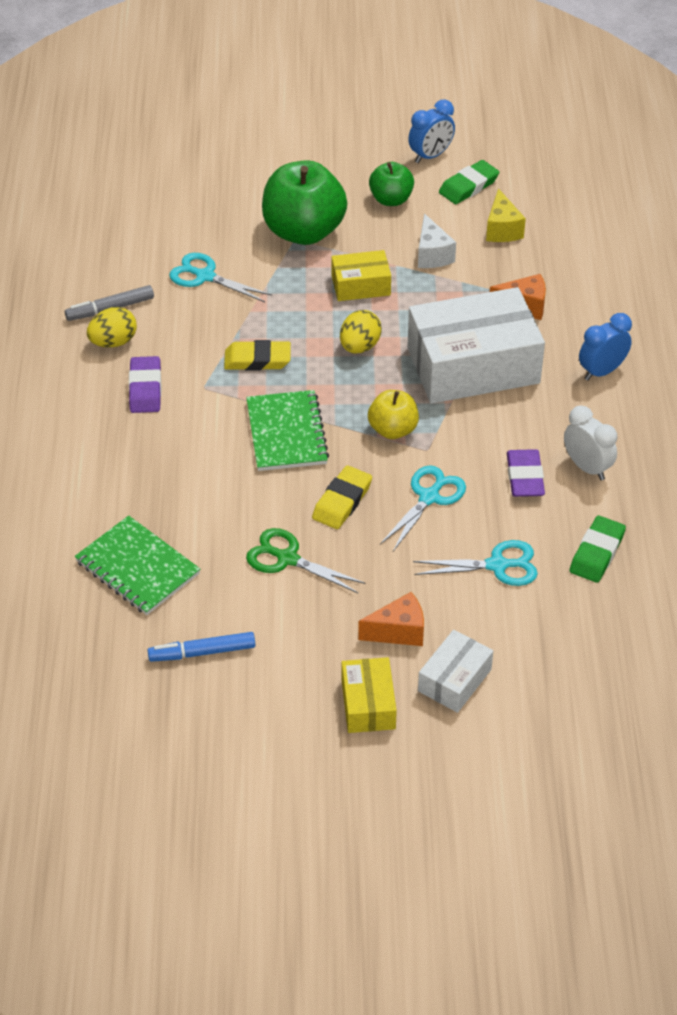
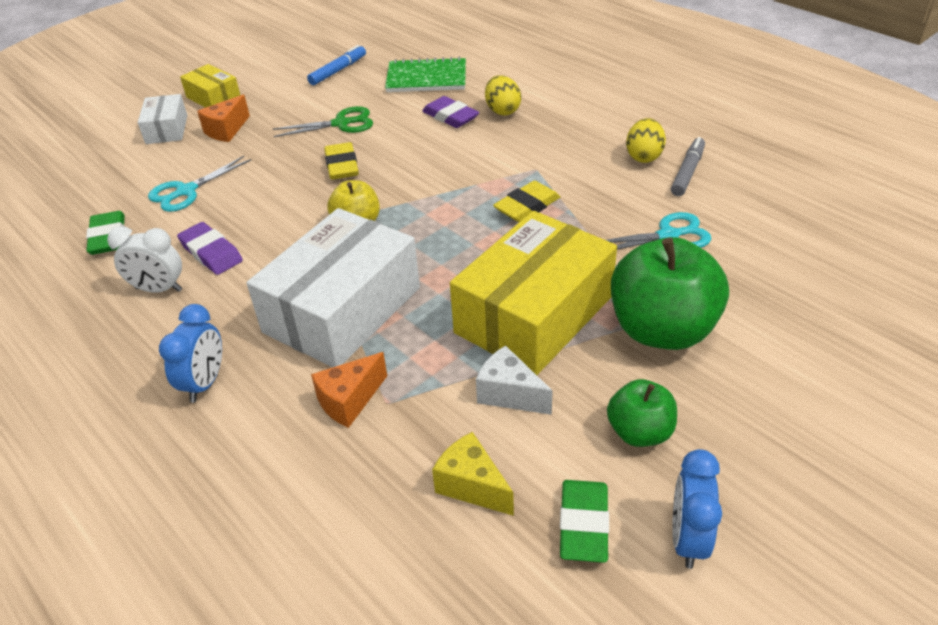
camera: 140 degrees right, 5 degrees down
purple eraser [129,356,161,413] -> purple eraser moved to [422,96,479,128]
green notebook [246,390,329,471] -> none
yellow box [331,250,391,301] -> yellow box [450,211,617,375], size x2.04
yellow egg [340,310,382,354] -> yellow egg moved to [485,75,521,115]
turquoise scissors [380,466,466,551] -> none

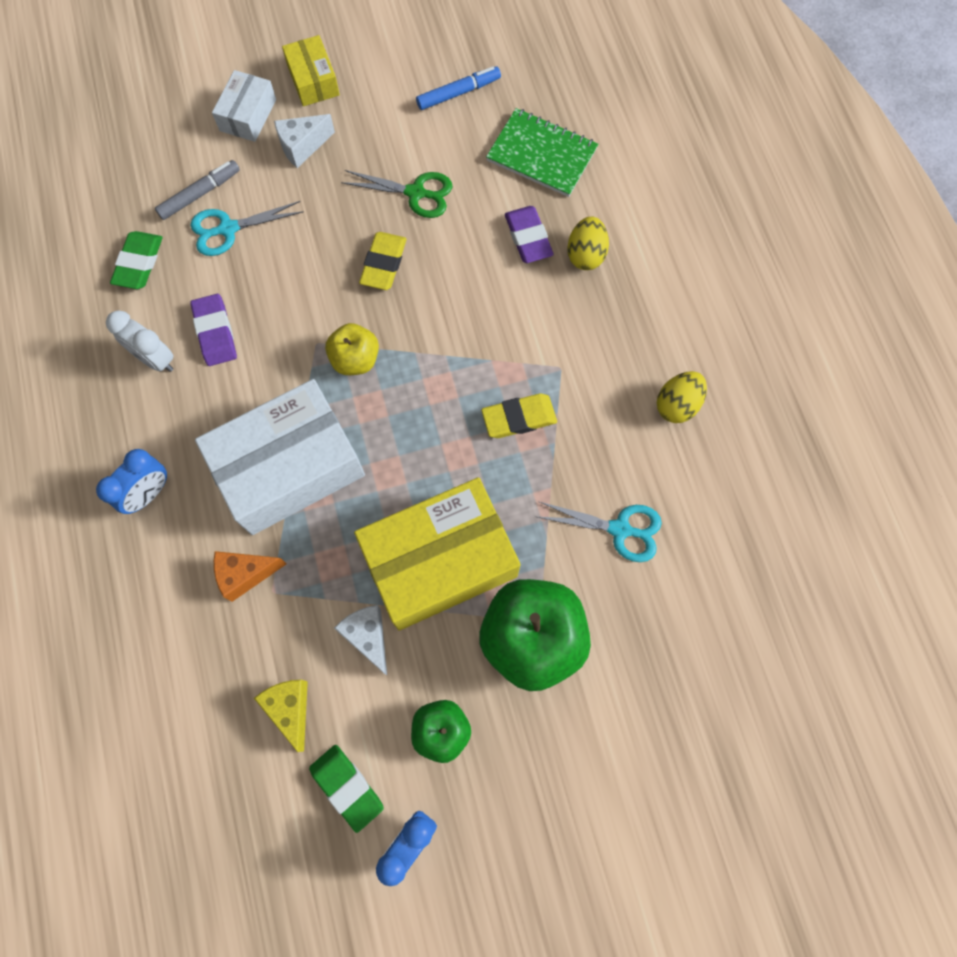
camera: 25 degrees right, 30 degrees up
orange cheese [197,95,250,142] -> white cheese [274,114,335,168]
green eraser [560,480,609,563] -> green eraser turned 75 degrees counterclockwise [309,745,384,833]
grey marker [671,137,705,196] -> grey marker moved to [155,160,240,220]

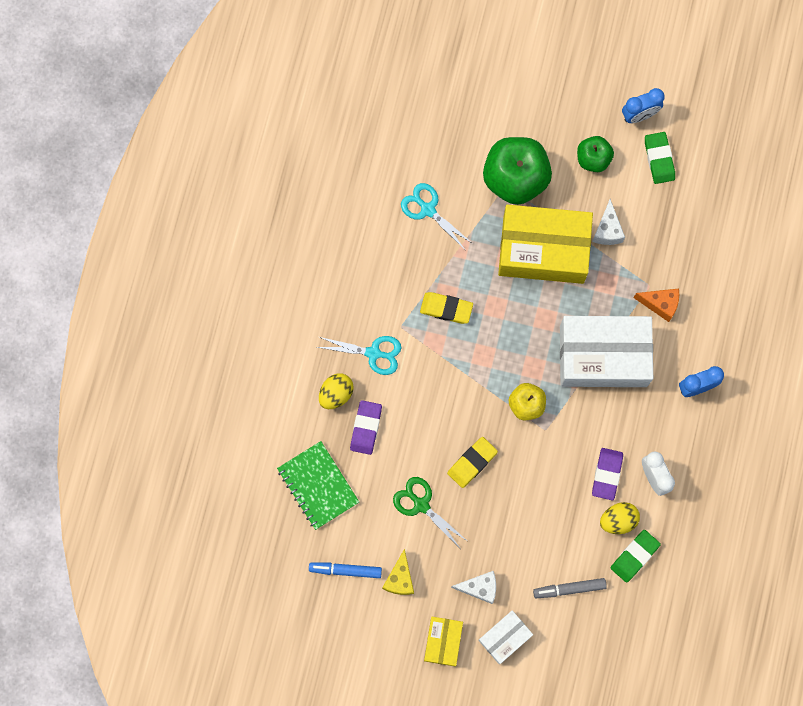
camera: 150 degrees left, 5 degrees up
turquoise scissors [190,201,304,256] -> turquoise scissors moved to [317,336,401,375]
yellow cheese [254,680,308,752] -> yellow cheese moved to [382,549,414,595]
yellow egg [657,371,707,423] -> yellow egg moved to [600,502,640,534]

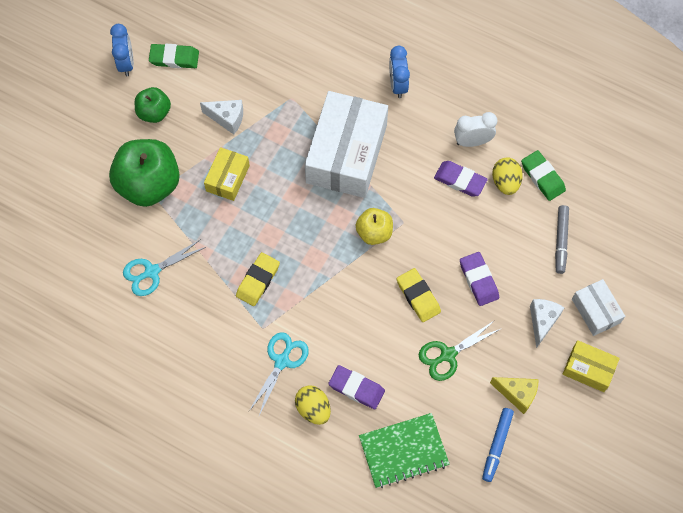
camera: 75 degrees left, 10 degrees down
yellow box [498,204,593,284] -> yellow box [204,147,250,201], size x0.49
orange cheese [634,288,679,322] -> none
none -> purple eraser [460,252,499,306]

